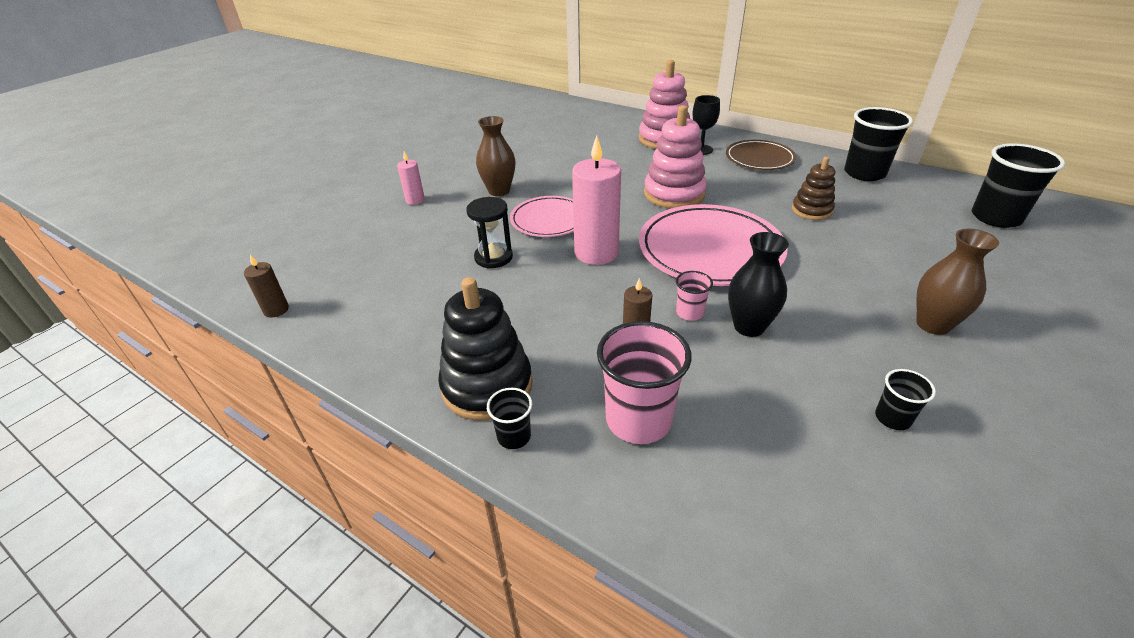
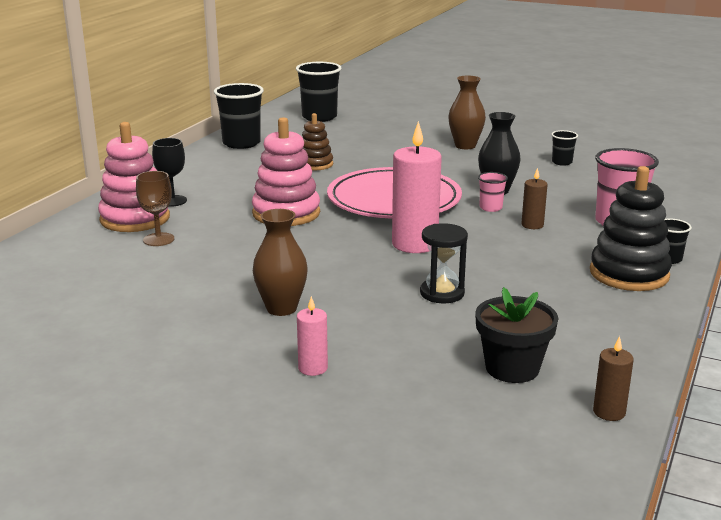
camera: 100 degrees left, 15 degrees down
pink plate [510,196,574,237] -> none
brown plate [726,140,796,170] -> none
none -> brown goblet [136,171,174,246]
none -> black flower pot [475,287,559,383]

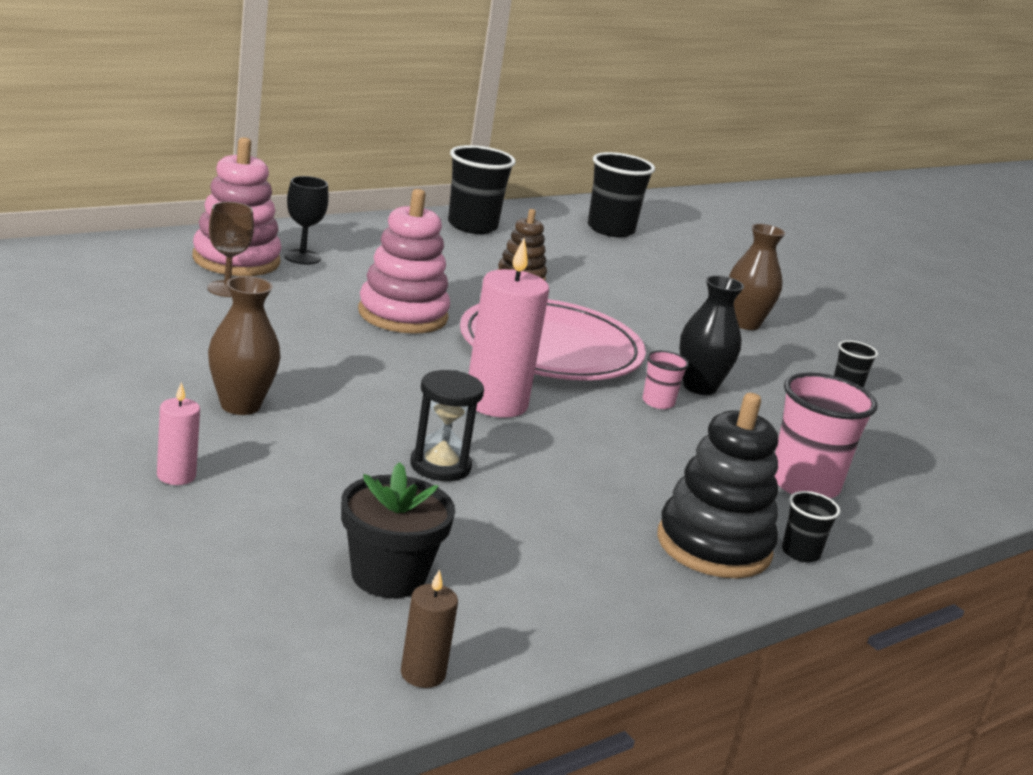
camera: 25 degrees right, 0 degrees up
brown candle [521,168,548,229] -> none

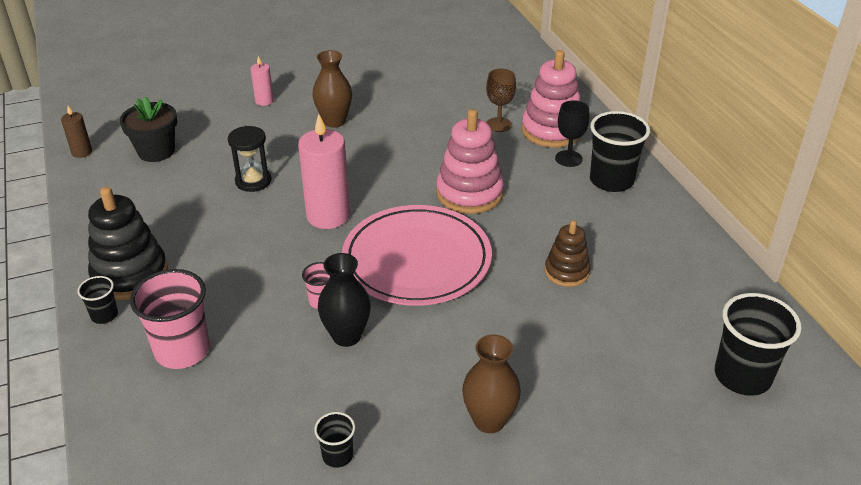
camera: 110 degrees right, 15 degrees up
black cup [448,145,516,234] -> black cup moved to [590,111,650,192]

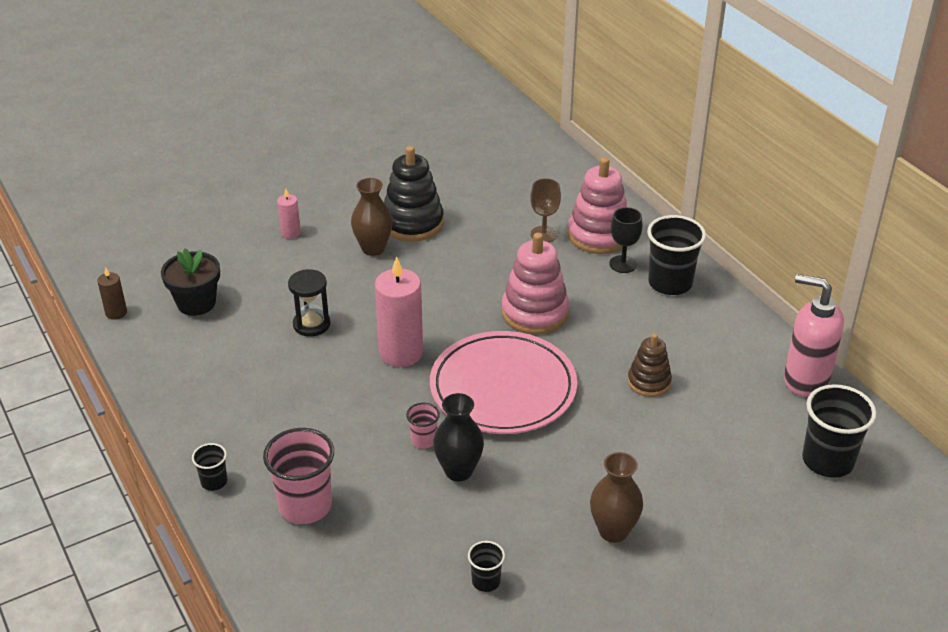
camera: 10 degrees left, 0 degrees up
black stacking toy [88,187,168,300] -> black stacking toy moved to [384,146,444,242]
none -> pink soap dispenser [784,274,844,397]

